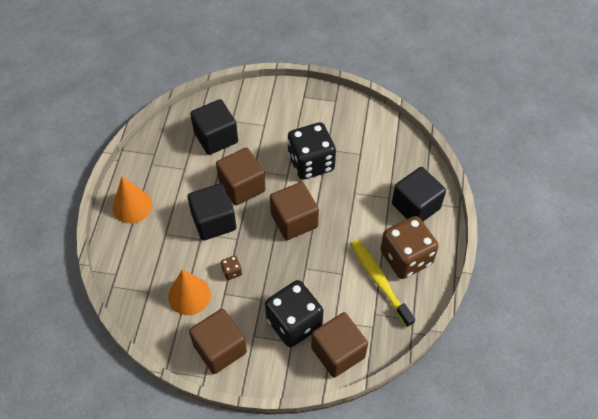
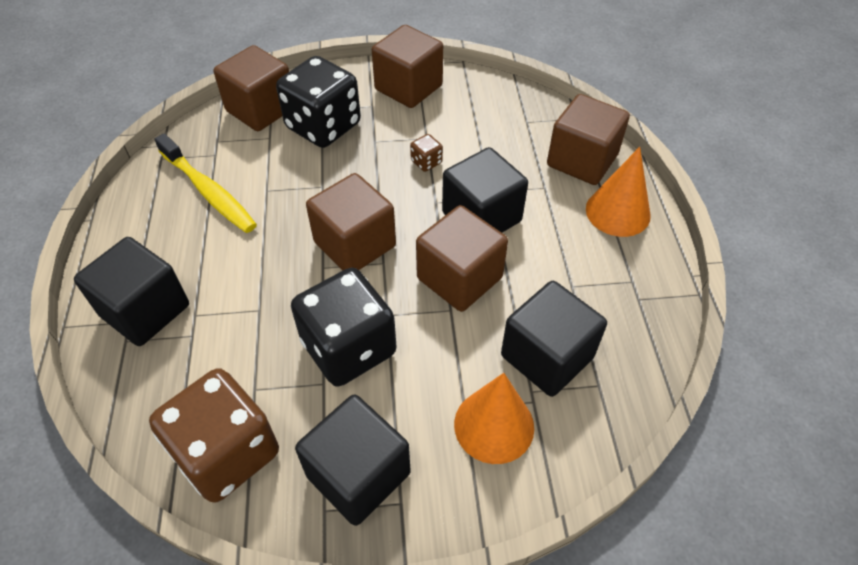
camera: 165 degrees right, 5 degrees down
orange cone [168,270,211,315] -> orange cone moved to [454,373,534,464]
brown dice [380,216,439,279] -> brown dice moved to [149,368,279,503]
none -> black cube [295,395,411,526]
none -> brown cube [547,94,630,185]

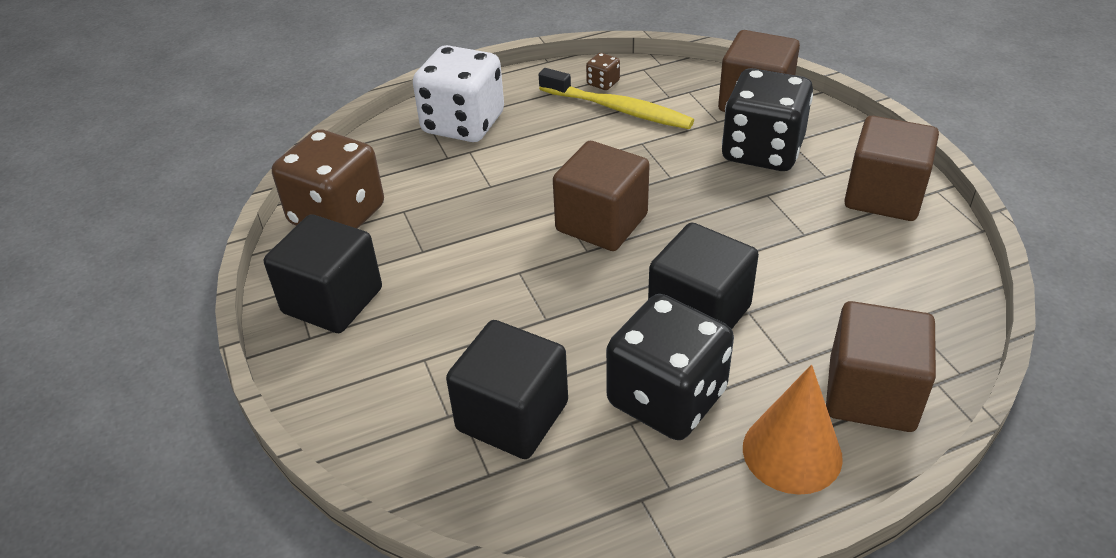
camera: 75 degrees right, 10 degrees down
black cube [74,237,189,346] -> white dice [413,45,504,142]
yellow toothbrush [154,134,257,233] -> yellow toothbrush turned 90 degrees counterclockwise [539,68,694,129]
black dice [291,268,397,387] -> black dice moved to [606,294,734,440]
brown dice [410,134,443,172] -> brown dice moved to [586,53,620,90]
brown cube [416,205,508,312] -> none
orange cone [454,373,534,464] -> none

